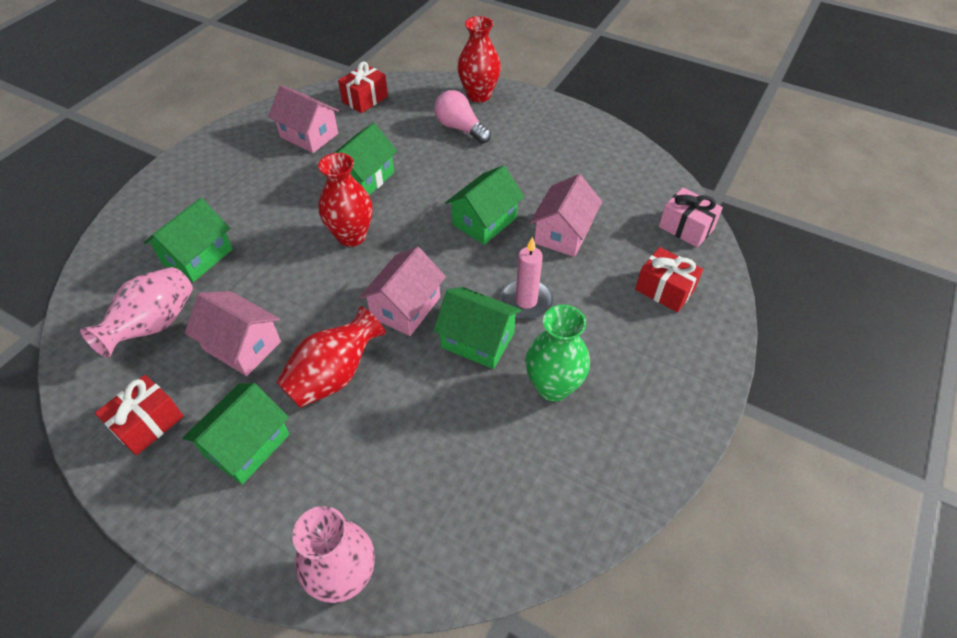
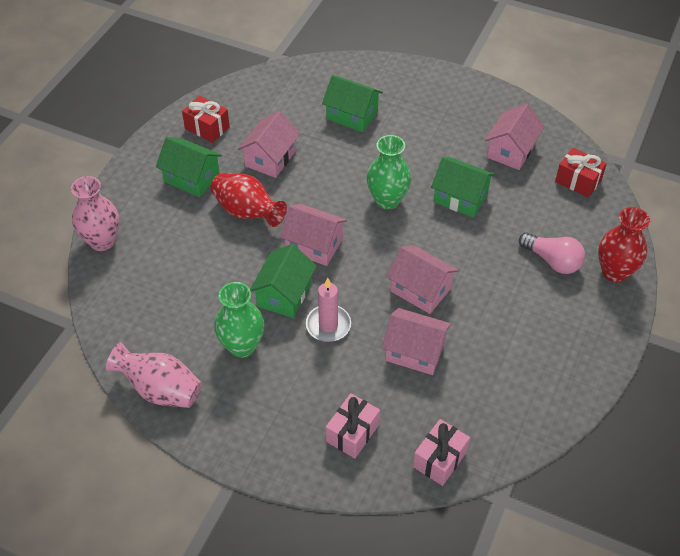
camera: 85 degrees right, 0 degrees up
pink vase [80,267,193,358] -> pink vase moved to [106,342,202,408]
red vase [318,153,373,247] -> green vase [367,135,411,210]
pink light bulb [434,90,491,144] -> pink light bulb turned 90 degrees clockwise [519,233,585,274]
green house [445,165,524,245] -> pink house [387,246,459,314]
red gift [635,247,703,313] -> pink gift [326,393,380,458]

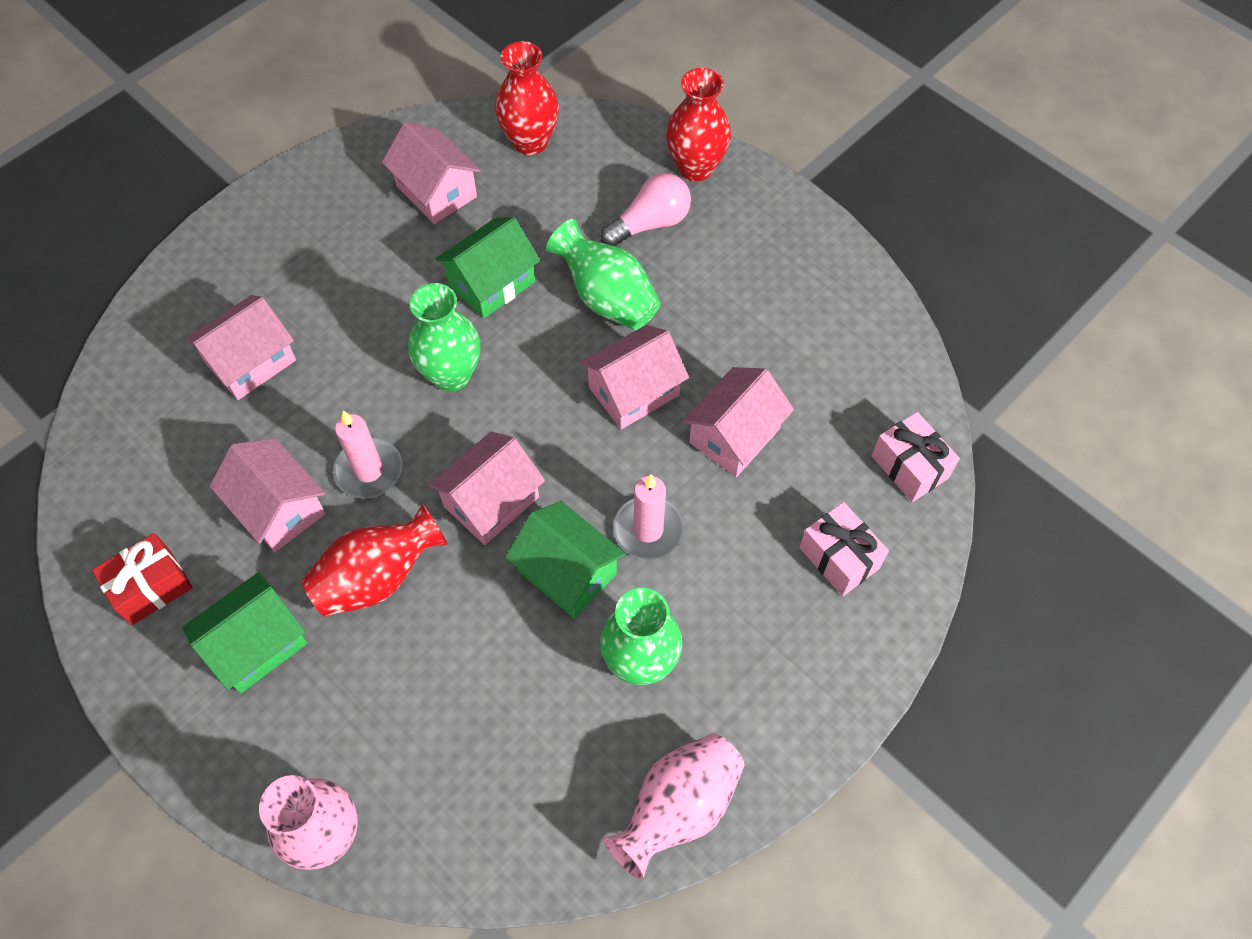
camera: 70 degrees left, 10 degrees up
green house [322,75,383,132] -> pink house [185,295,296,400]
red gift [555,148,607,198] -> red vase [495,41,559,155]
none -> pink candle [333,410,402,499]
none -> green vase [546,219,661,330]

